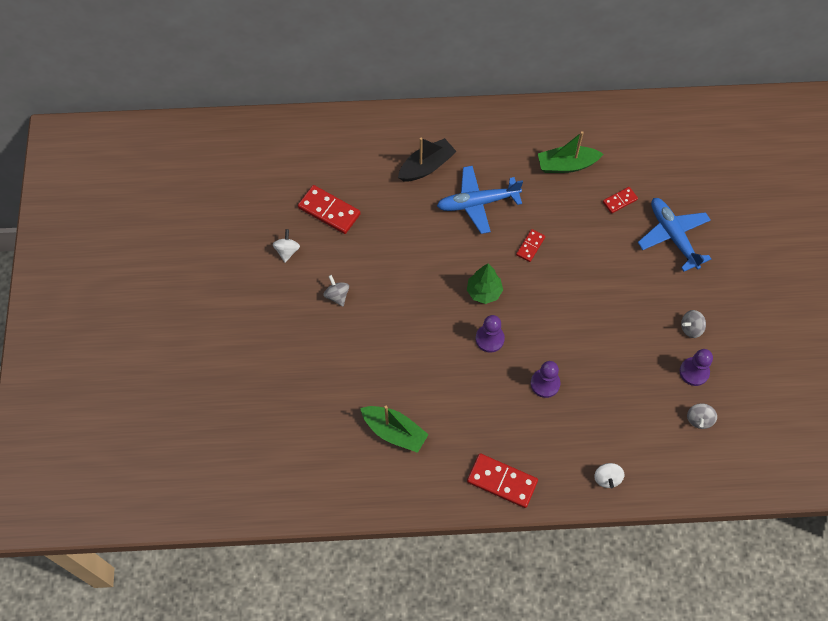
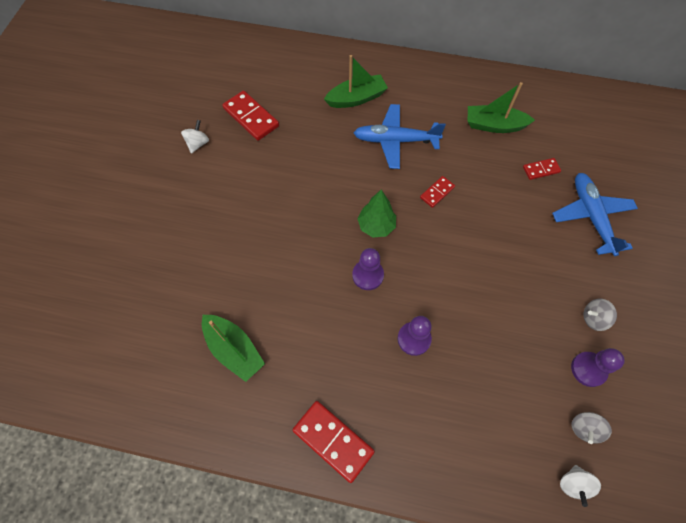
camera: 15 degrees right, 0 degrees up
grey spinning top [323,275,349,307] -> none
black boat [398,138,456,181] -> green boat [324,55,388,108]
white spinning top [594,463,624,488] -> white spinning top moved to [560,465,601,507]

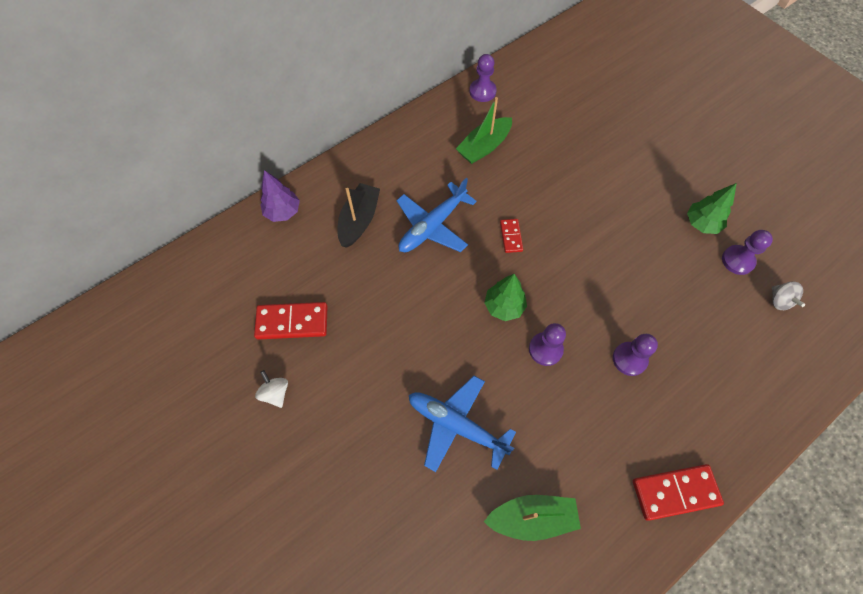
camera: 50 degrees left, 0 degrees up
green boat [324,55,388,108] -> black boat [338,183,380,248]
red domino [523,158,561,180] -> none
blue plane [552,173,638,256] -> blue plane moved to [409,376,516,472]
white spinning top [560,465,601,507] -> none
grey spinning top [584,299,617,331] -> green tree [687,183,737,234]
none -> purple tree [260,170,300,222]
none -> purple pawn [469,54,497,102]

